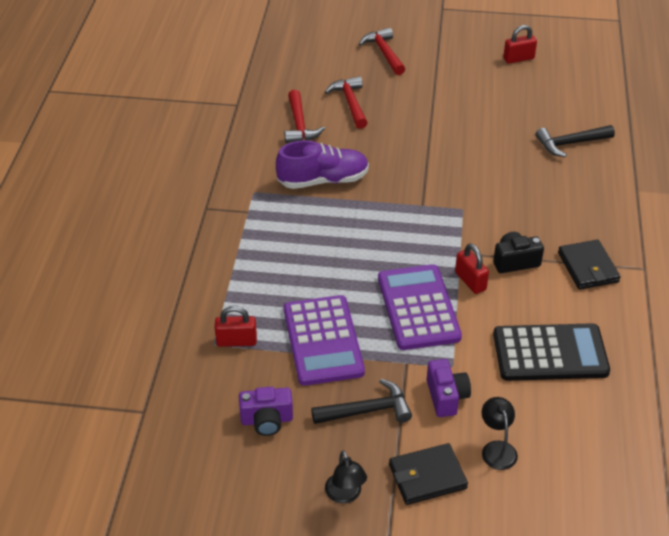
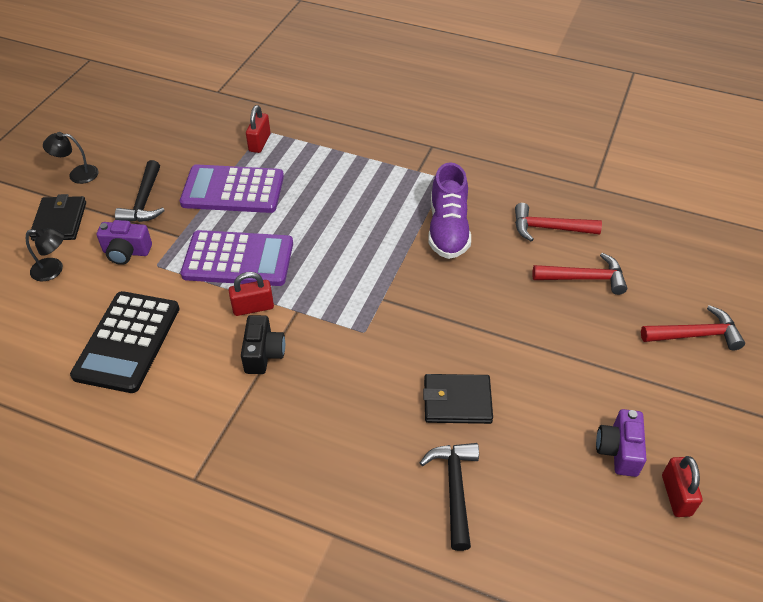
camera: 105 degrees right, 5 degrees up
purple camera [239,387,293,436] -> purple camera moved to [596,409,647,477]
black wallet [558,240,621,290] -> black wallet moved to [423,374,493,424]

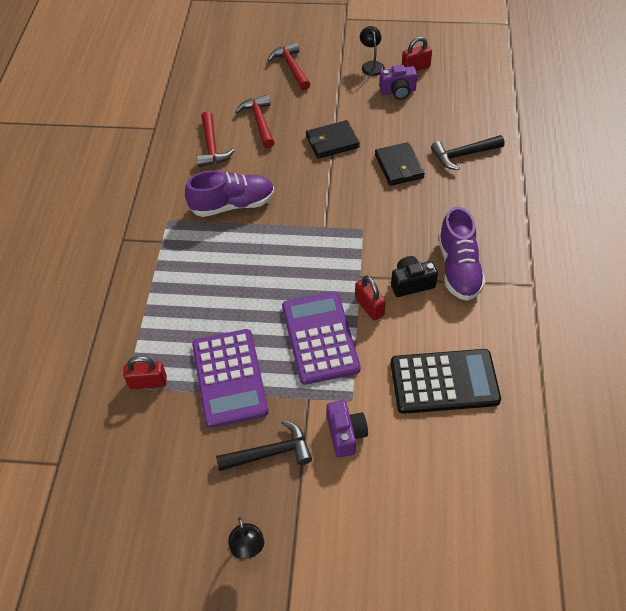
camera: 105 degrees left, 5 degrees up
black lamp [26,228,64,281] -> black lamp moved to [360,26,385,76]
black wallet [29,194,86,241] -> black wallet moved to [306,120,360,159]
none -> purple shoe [438,207,486,301]

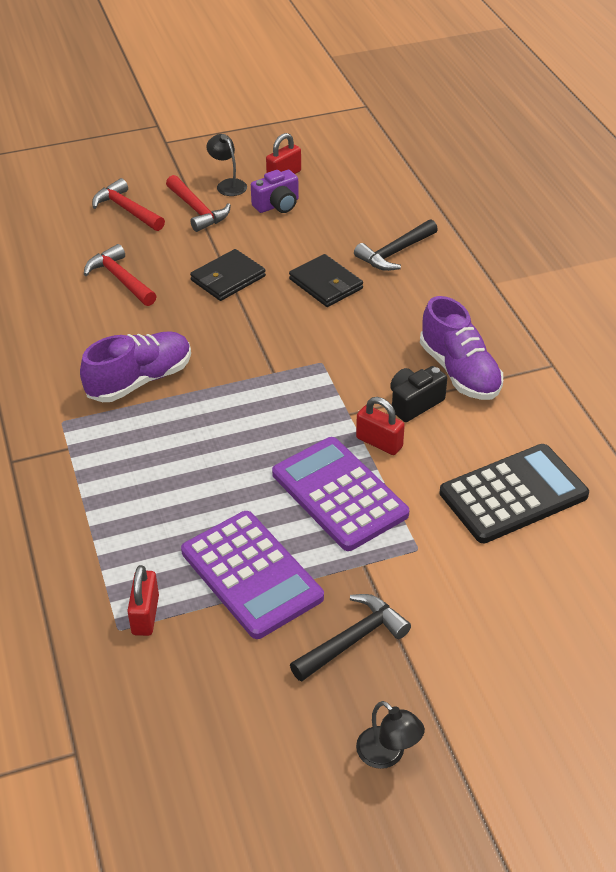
camera: 25 degrees left, 10 degrees down
red padlock [123,356,167,389] -> red padlock turned 60 degrees counterclockwise [127,565,159,636]
red hammer [196,111,235,167] -> red hammer moved to [166,175,231,232]
purple camera [326,400,368,458] -> none

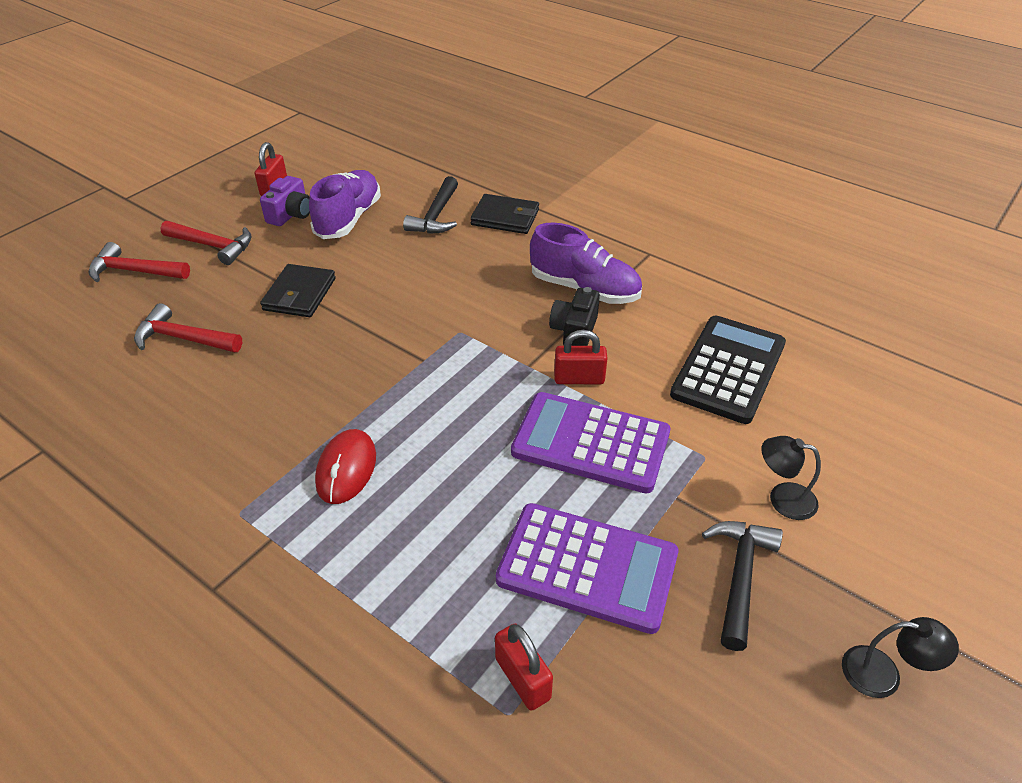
camera: 35 degrees left, 0 degrees up
purple shoe [80,331,191,402] -> purple shoe moved to [309,170,381,239]
black lamp [206,134,247,196] -> black lamp moved to [762,436,821,520]
black wallet [289,254,363,307] -> black wallet moved to [470,194,539,234]
none -> red mouse [315,429,376,504]

